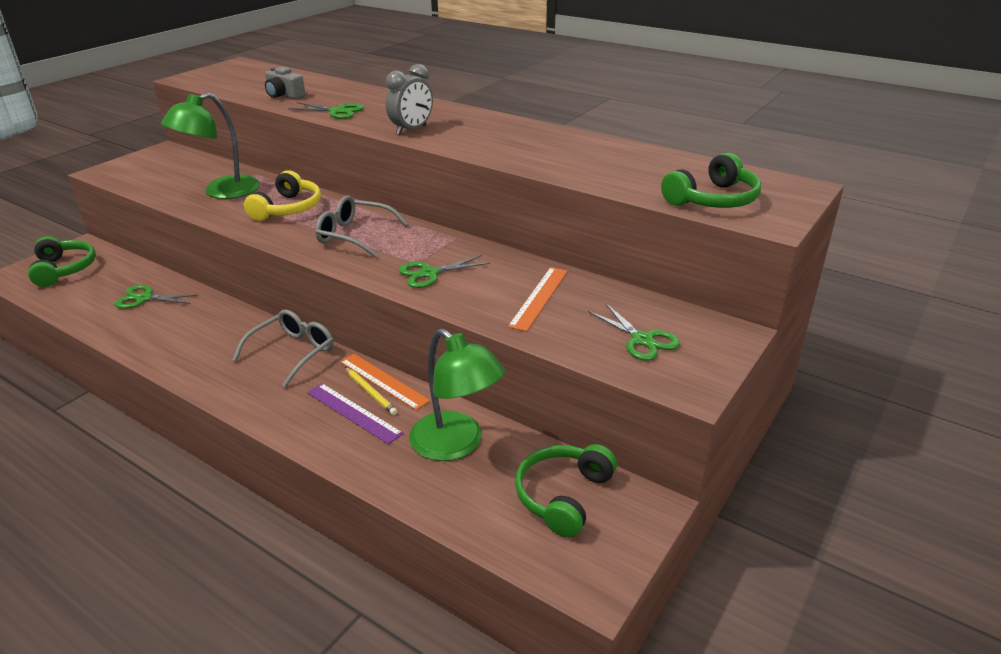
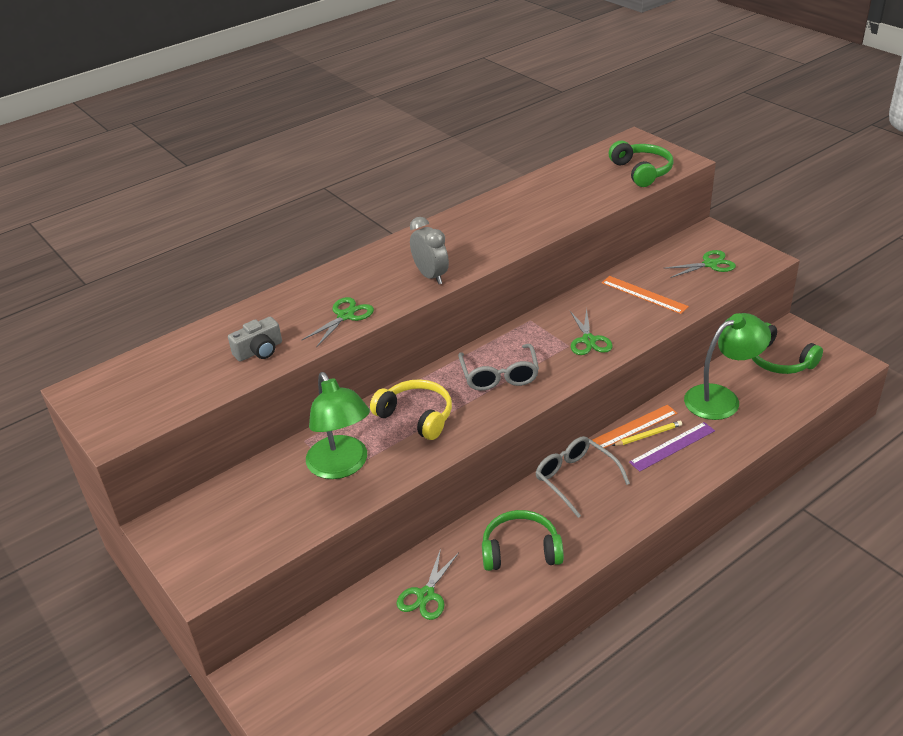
camera: 70 degrees left, 5 degrees up
green headphones [28,236,96,287] -> green headphones moved to [482,510,564,571]
grey glasses [315,196,408,257] -> grey glasses turned 45 degrees counterclockwise [458,344,539,391]

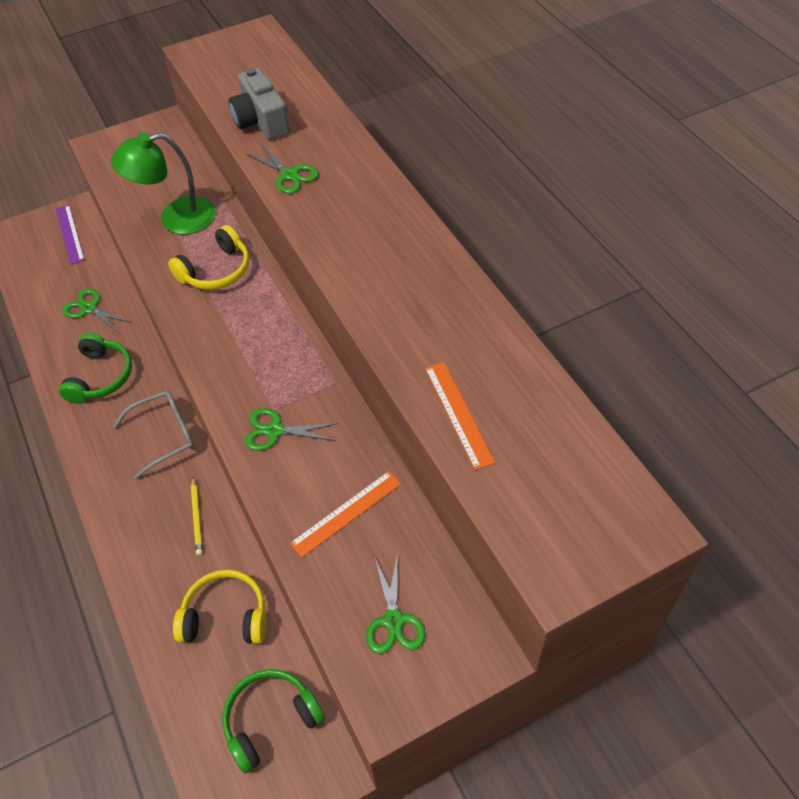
camera: 100 degrees right, 15 degrees up
grey camera [228,317,282,361] -> grey camera [228,68,290,140], size x1.53
grey clock [410,217,449,284] -> none
grey glasses [458,344,539,391] -> none
orange ruler [592,405,677,448] -> orange ruler moved to [425,362,495,470]
green headphones [609,141,674,187] -> none
purple ruler [629,422,715,472] -> purple ruler moved to [56,205,85,265]
green lamp [684,313,771,420] -> yellow headphones [173,570,267,644]

